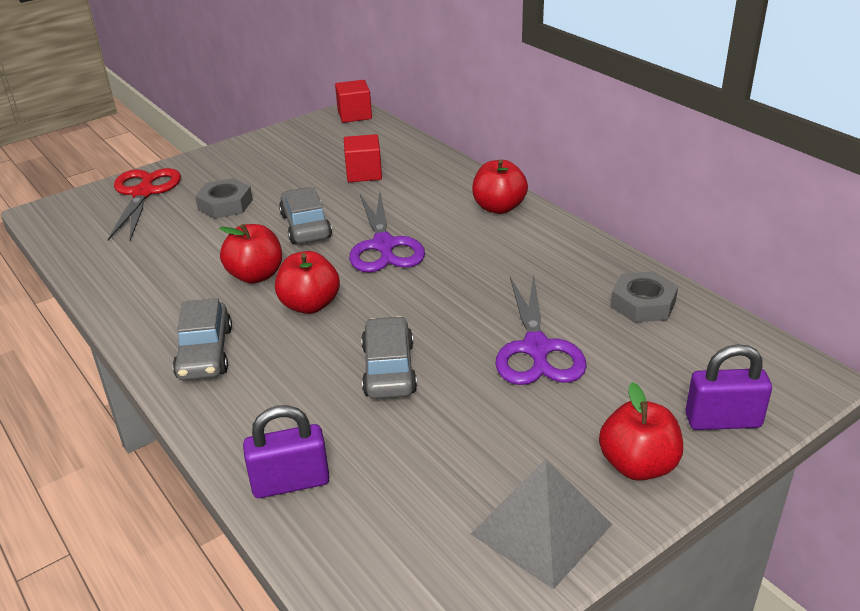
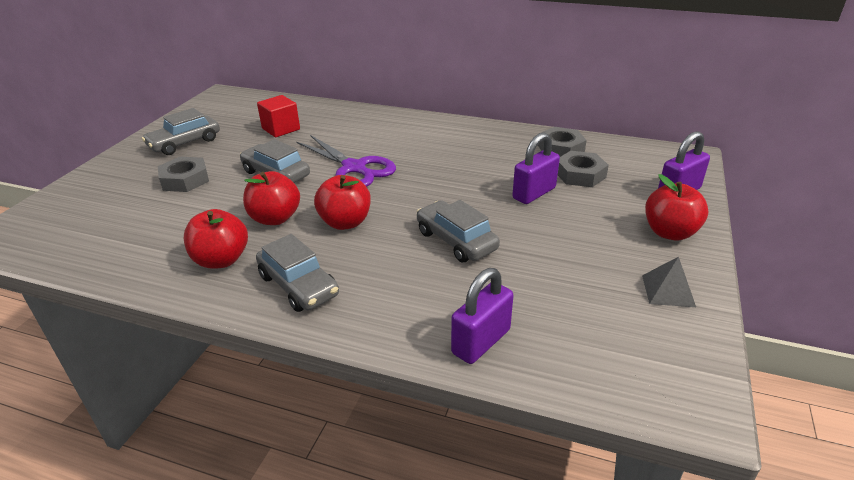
camera: 35 degrees left, 0 degrees up
red scissors [108,168,181,241] -> none
red cube [335,80,372,123] -> none
grey pyramid [471,459,612,589] -> grey pyramid [642,257,696,307], size x0.58
red apple [472,159,528,214] -> red apple moved to [184,209,248,269]
purple scissors [495,273,587,385] -> purple padlock [512,133,560,204]
none -> grey car [142,108,220,155]
none -> grey nut [558,151,609,187]

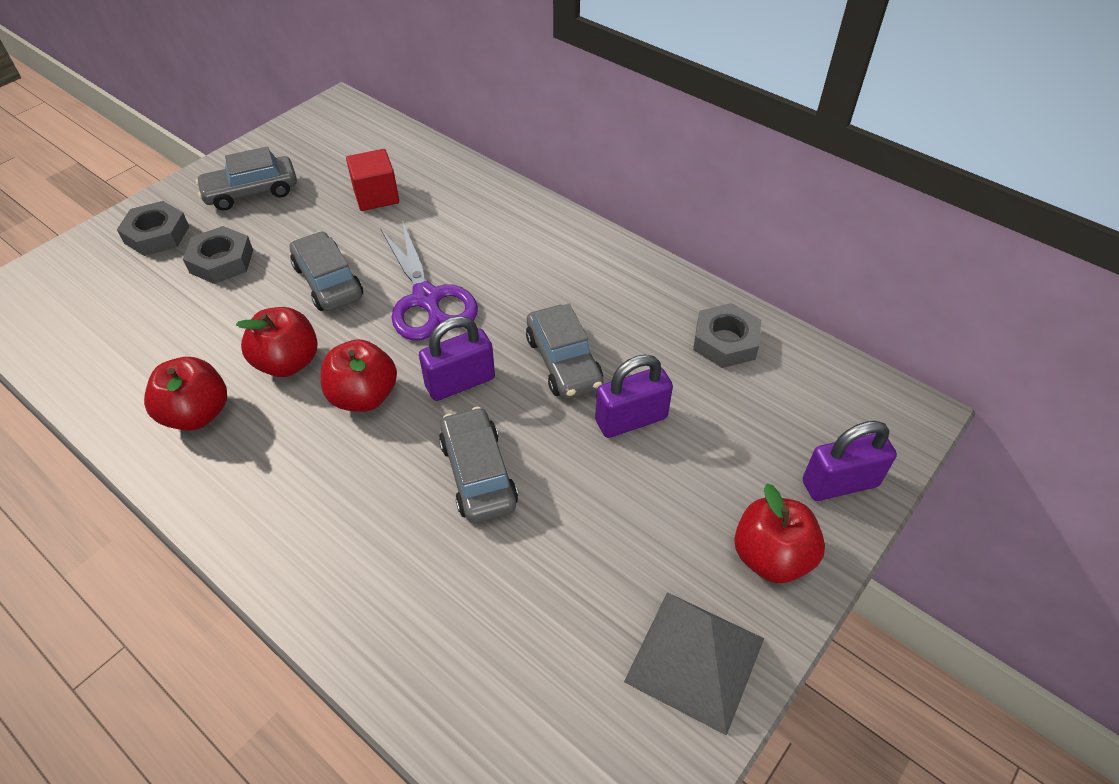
camera: 20 degrees right, 15 degrees up
grey car [256,234,339,312] -> grey car moved to [526,304,604,399]
purple padlock [451,268,514,364] -> purple padlock moved to [419,316,495,401]
grey nut [558,151,609,187] -> grey nut moved to [117,201,190,256]
grey pyramid [642,257,696,307] -> grey pyramid [624,592,764,736], size x1.74

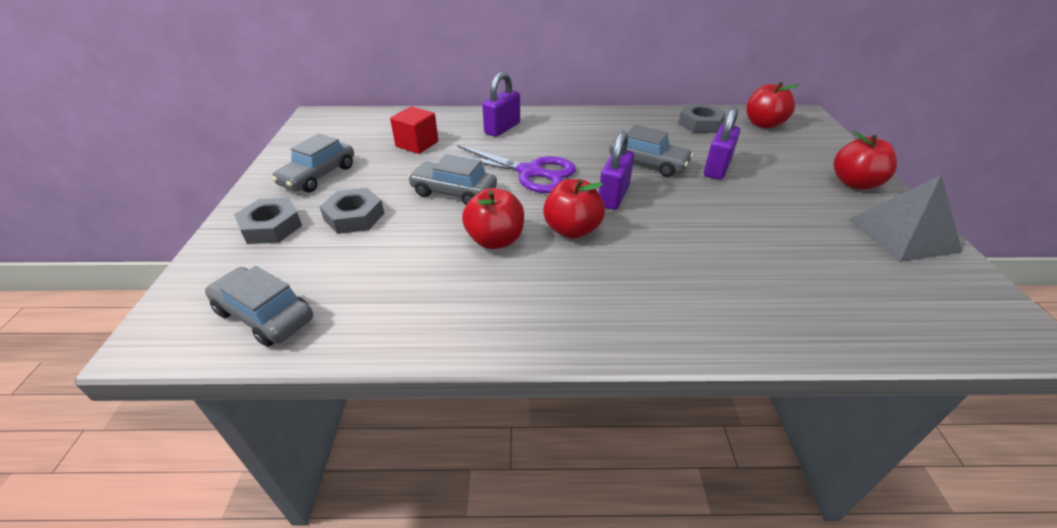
camera: 40 degrees left, 10 degrees down
red apple [144,357,227,431] -> red apple moved to [746,82,800,129]
grey car [439,407,518,523] -> grey car moved to [205,266,313,347]
purple padlock [803,421,897,501] -> purple padlock moved to [482,72,520,137]

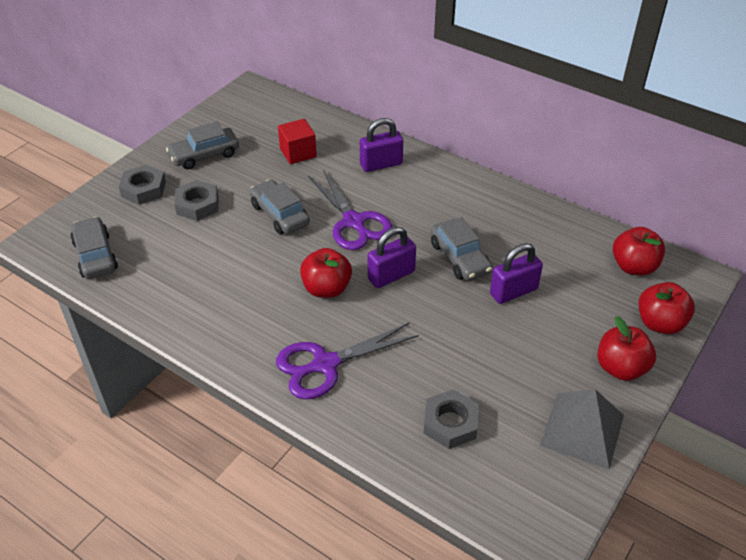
camera: 35 degrees right, 5 degrees up
red apple [462,188,524,249] -> red apple moved to [639,282,695,334]
grey nut [678,104,726,133] -> grey nut moved to [423,389,479,449]
none -> purple scissors [276,322,419,399]

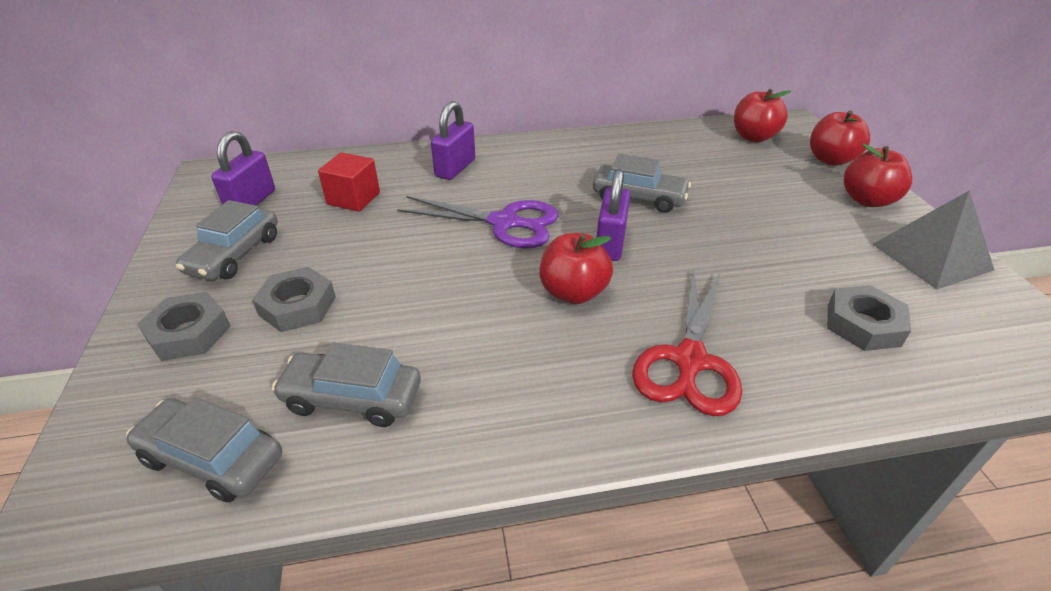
camera: 45 degrees left, 5 degrees down
grey car [250,180,310,234] -> grey car moved to [272,343,421,427]
purple scissors [276,322,419,399] -> red scissors [632,269,742,416]
purple padlock [490,243,543,304] -> purple padlock moved to [211,131,275,205]

